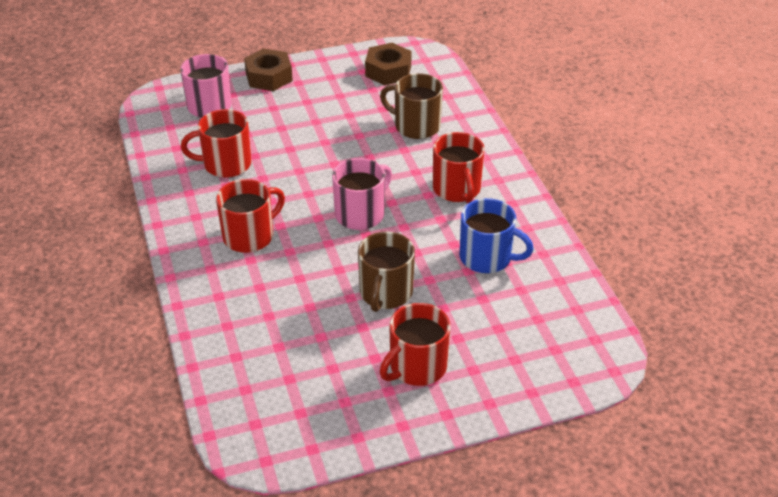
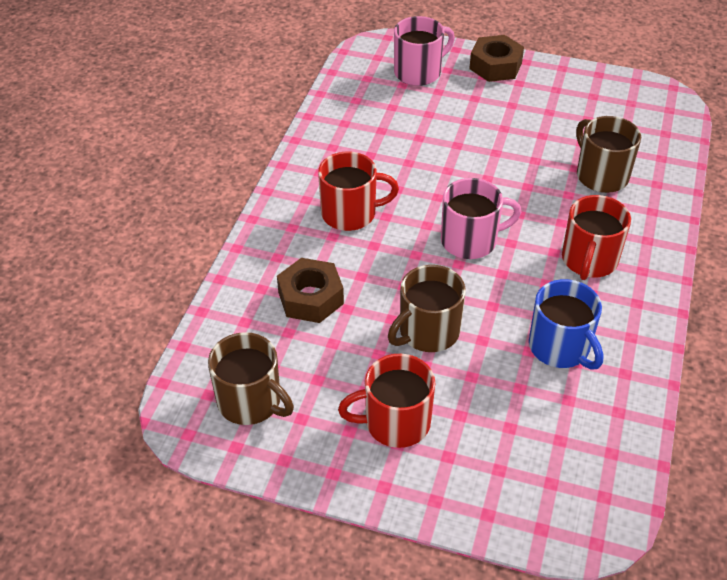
camera: 35 degrees right, 5 degrees up
red mug [181,109,252,178] -> none
brown nut [365,43,412,85] -> brown nut moved to [277,258,344,323]
none -> brown mug [208,332,294,425]

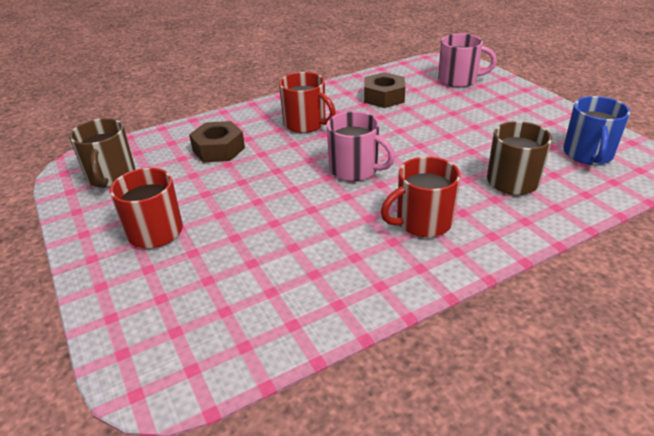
camera: 45 degrees right, 10 degrees down
brown mug [388,265,466,352] -> none
brown nut [469,35,524,82] -> brown nut moved to [364,72,405,108]
blue mug [529,279,603,370] -> blue mug moved to [563,96,631,165]

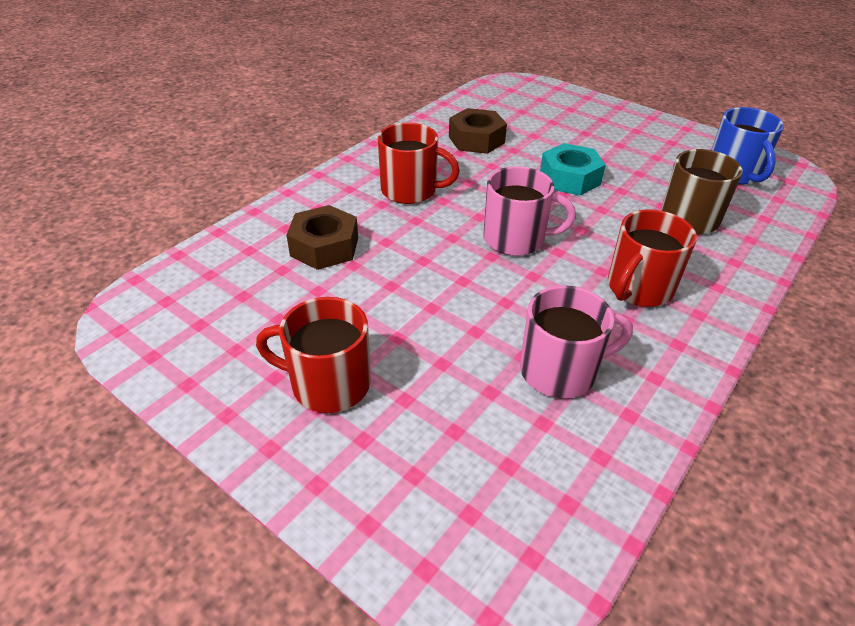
camera: 25 degrees left, 5 degrees up
brown mug [69,118,135,188] -> none
pink mug [438,33,497,87] -> pink mug moved to [520,285,633,398]
none -> turquoise nut [540,143,606,196]

